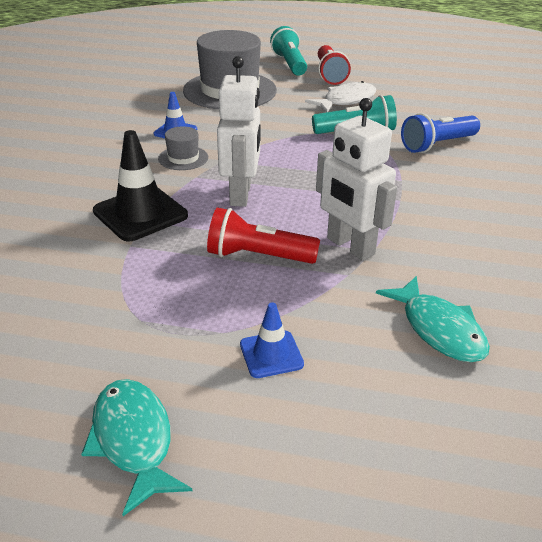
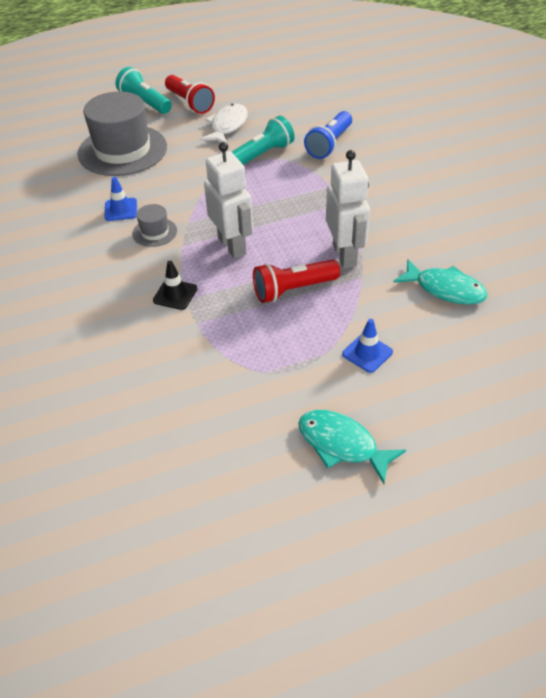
camera: 30 degrees left, 10 degrees up
black traffic cone [93,130,188,242] -> black traffic cone [153,261,197,310], size x0.57
white robot [316,98,397,261] -> white robot turned 120 degrees counterclockwise [326,150,370,269]

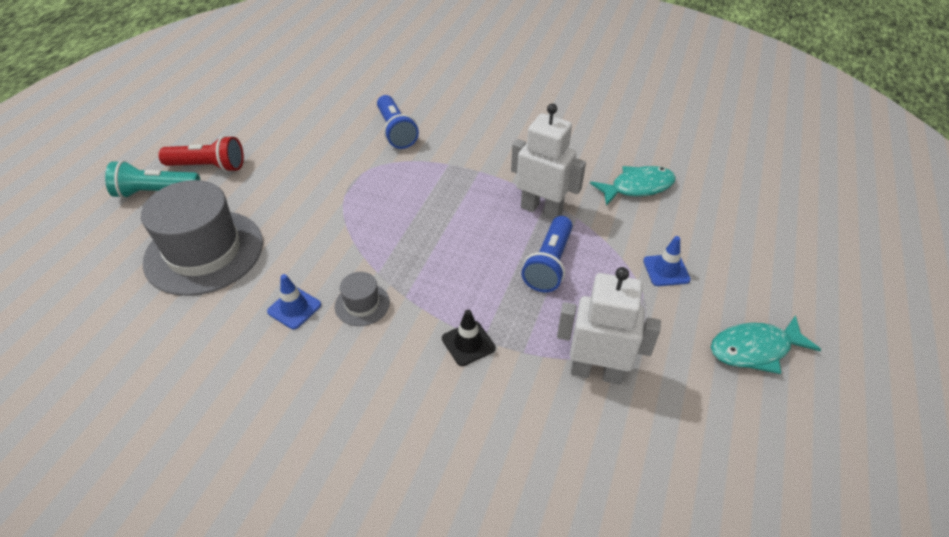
camera: 50 degrees left, 0 degrees up
white fish [200,104,248,143] -> none
white robot [204,142,253,259] -> white robot moved to [557,267,661,385]
turquoise flashlight [232,116,295,165] -> none
red flashlight [253,259,340,303] -> blue flashlight [521,216,573,292]

